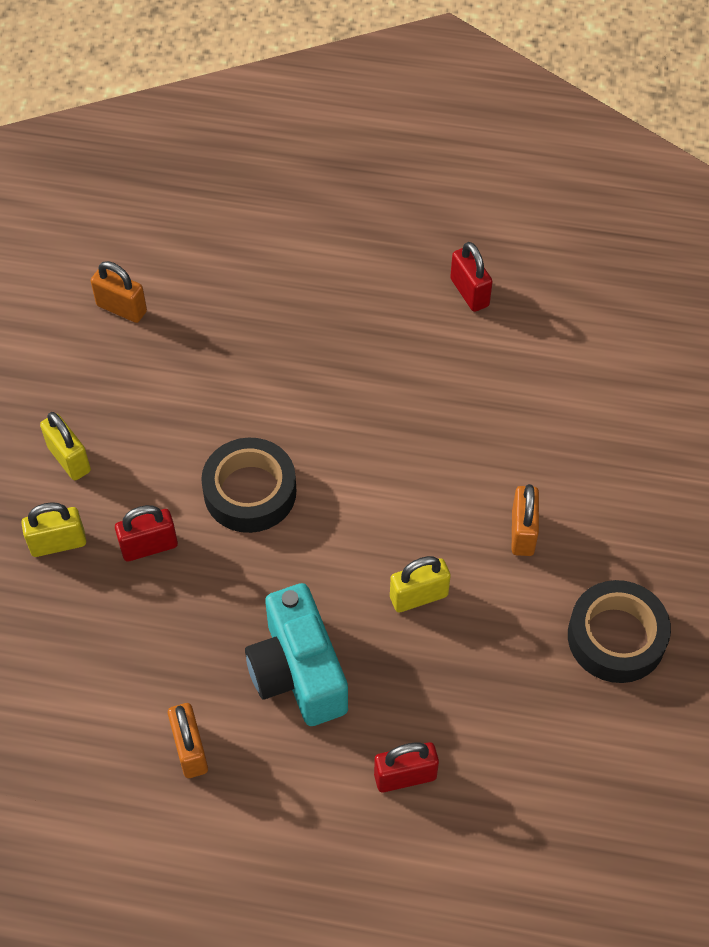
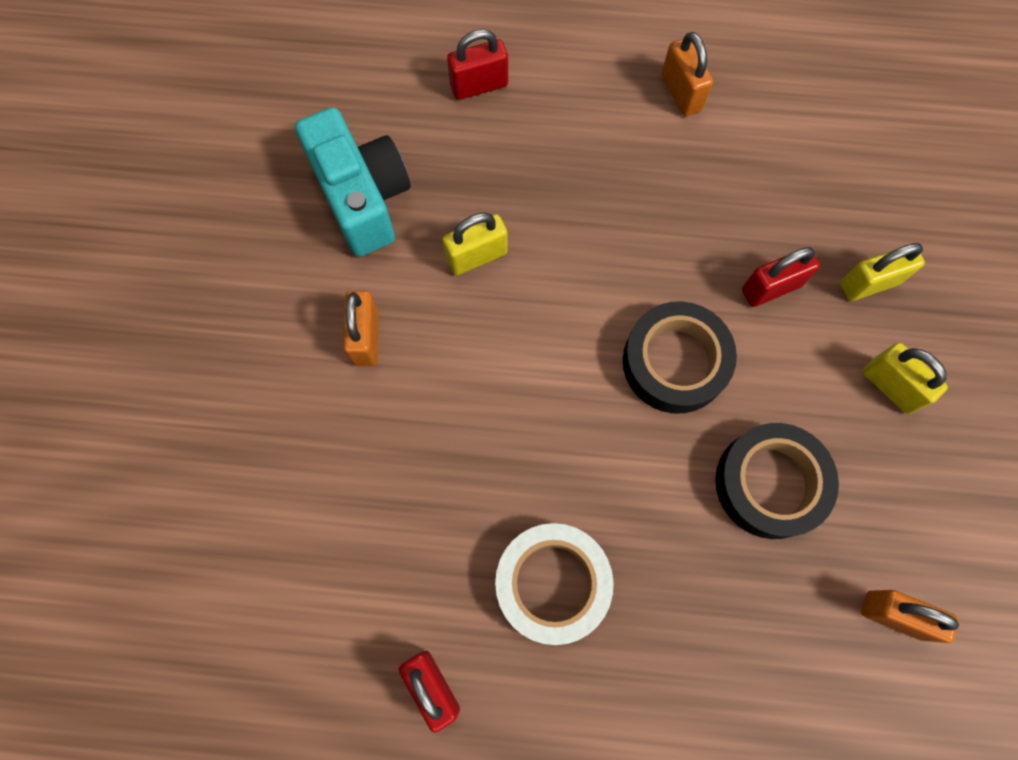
camera: 175 degrees right, 15 degrees up
turquoise camera [245,583,348,726] -> turquoise camera moved to [295,107,411,257]
black tape [568,580,671,683] -> black tape moved to [715,423,839,539]
none -> white tape [495,523,614,645]

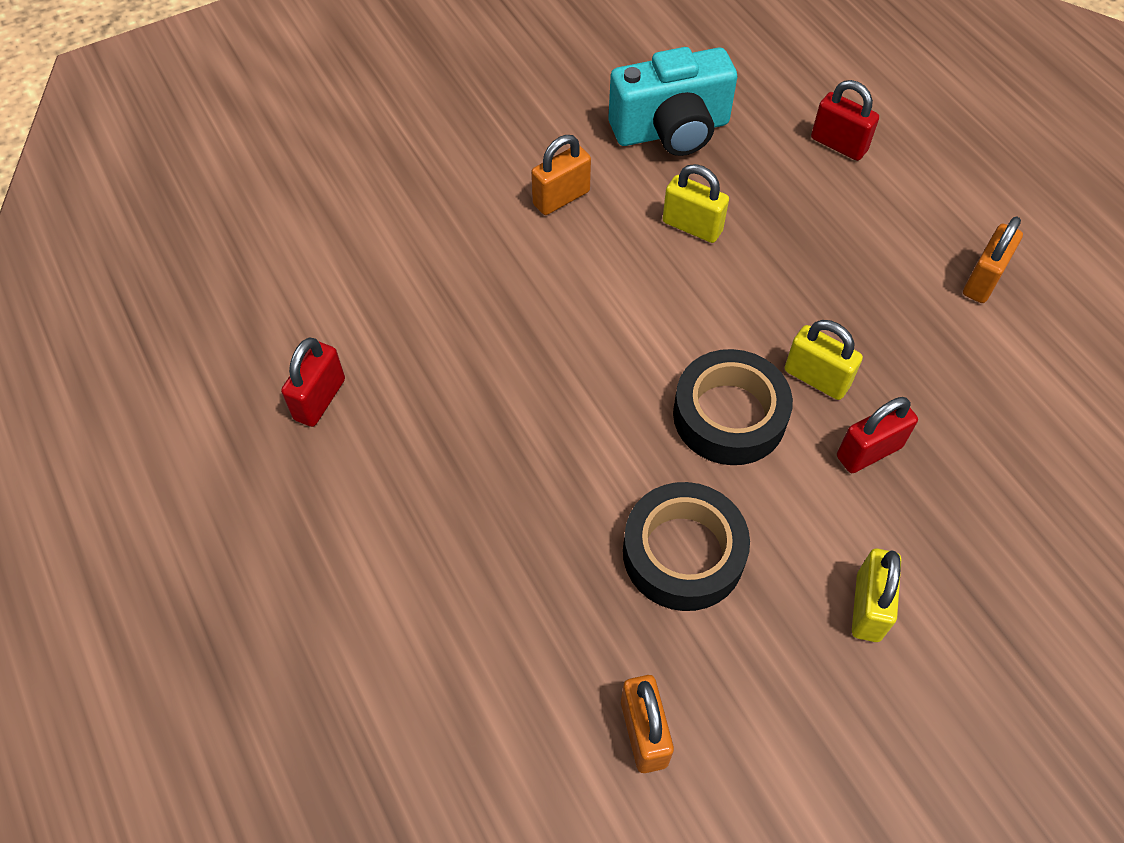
camera: 55 degrees right, 15 degrees down
turquoise camera [295,107,411,257] -> turquoise camera turned 45 degrees clockwise [609,47,737,156]
white tape [495,523,614,645] -> none
red padlock [742,247,820,307] -> red padlock turned 60 degrees counterclockwise [837,397,918,473]
yellow padlock [840,243,925,301] -> yellow padlock moved to [784,320,863,400]

